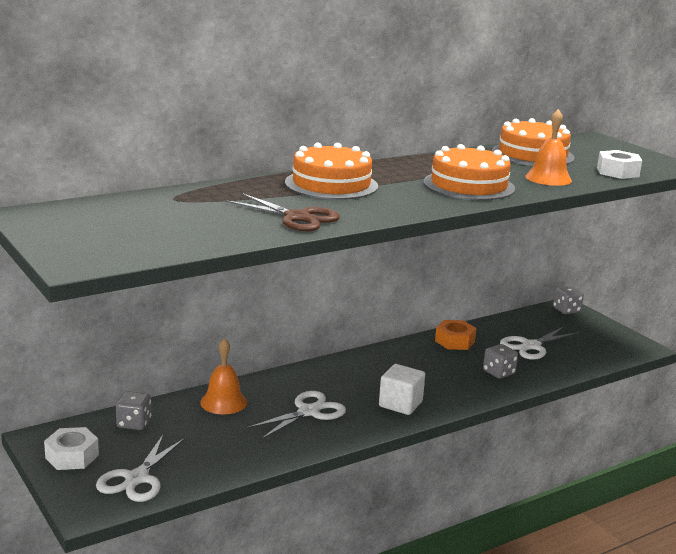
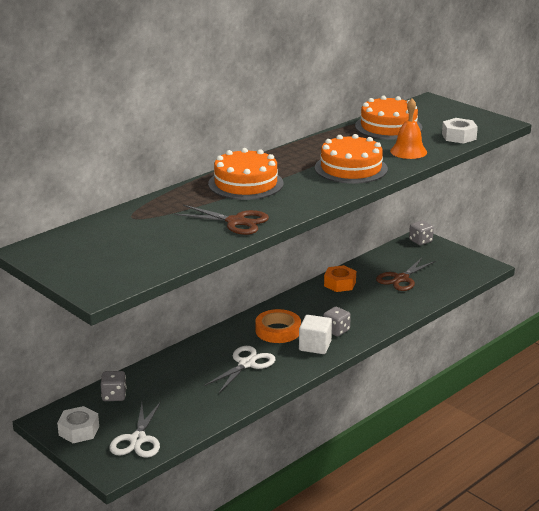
camera: 10 degrees left, 5 degrees up
orange bell [200,338,247,414] -> none
grey dice [483,344,518,379] -> grey dice moved to [323,307,351,336]
white scissors [500,326,579,360] -> brown scissors [376,258,436,291]
none -> orange tape [255,309,301,343]

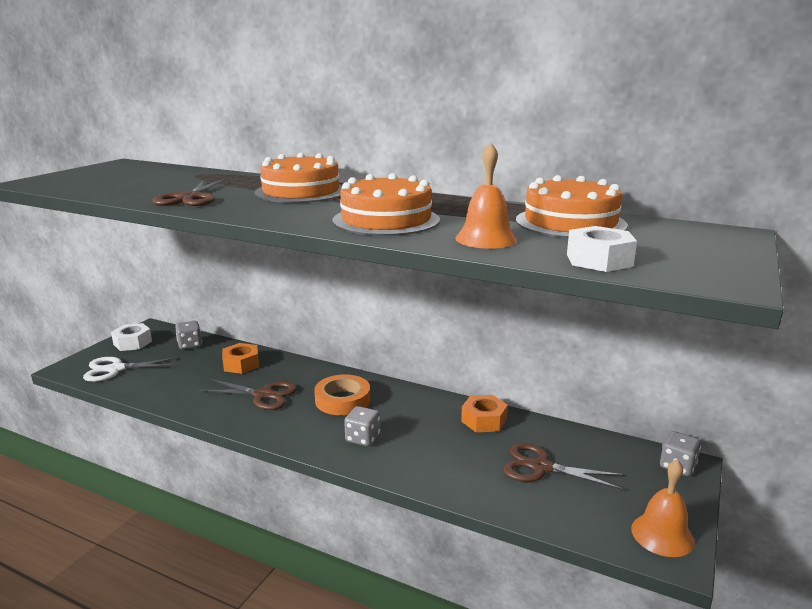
camera: 70 degrees right, 5 degrees down
white scissors [204,346,276,393] -> brown scissors [200,379,297,410]
white cube [299,315,332,354] -> none
none -> orange nut [222,343,259,374]
none -> orange bell [631,459,695,557]

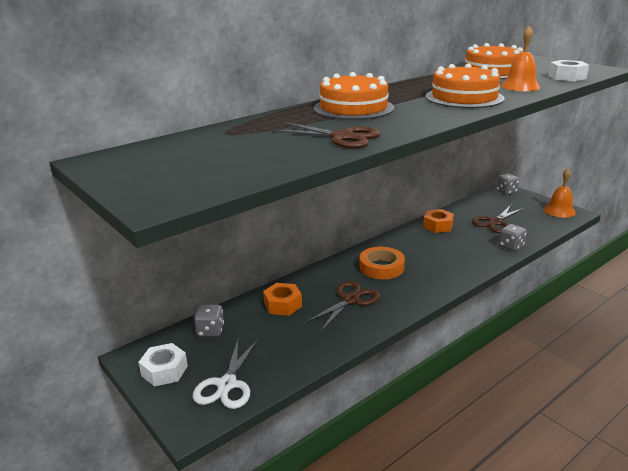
camera: 65 degrees left, 5 degrees up
grey dice [344,406,380,446] -> grey dice moved to [499,224,527,251]

